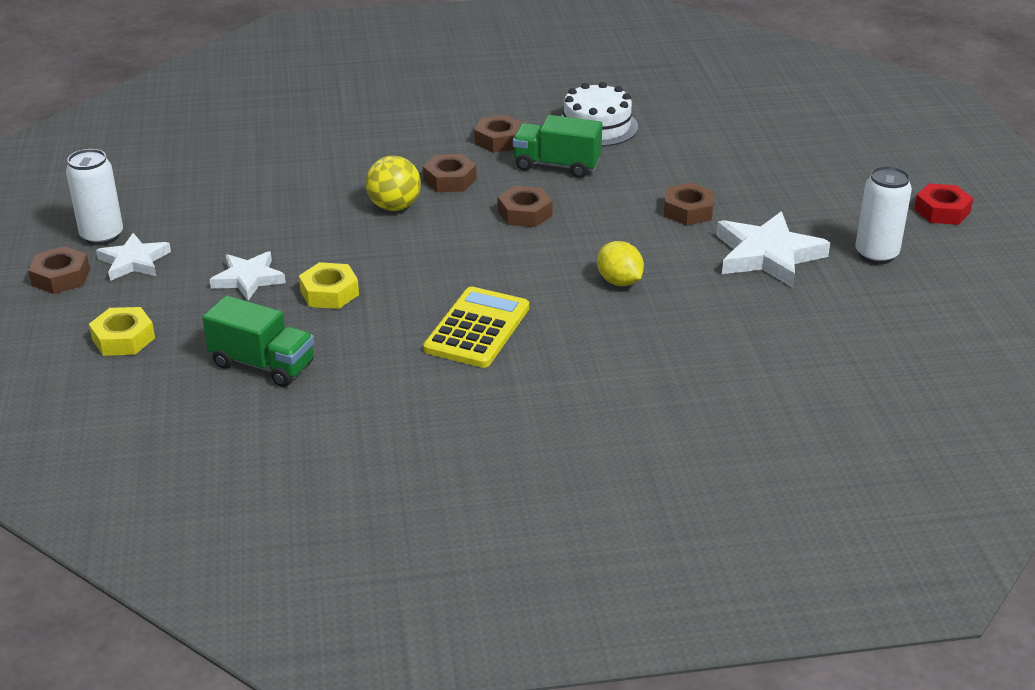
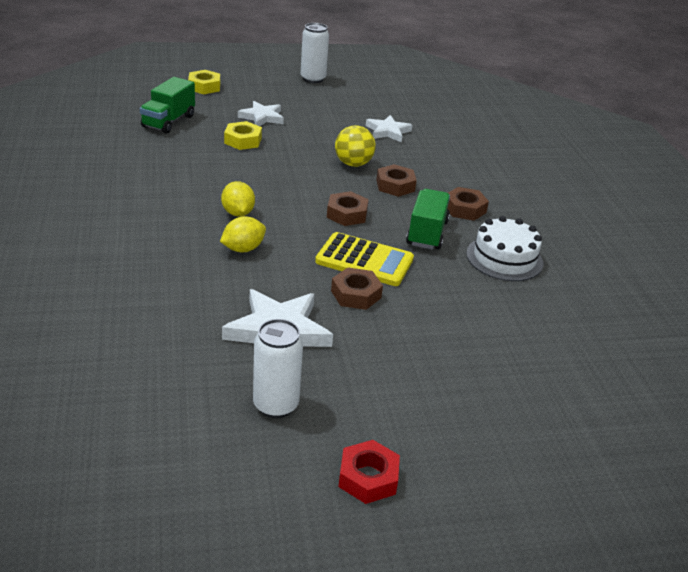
camera: 85 degrees right, 0 degrees up
brown nut [28,246,90,294] -> none
white star [96,233,171,281] -> white star moved to [366,115,412,142]
yellow calculator [423,286,529,368] -> yellow calculator moved to [315,232,414,286]
none -> yellow lemon [221,181,255,217]

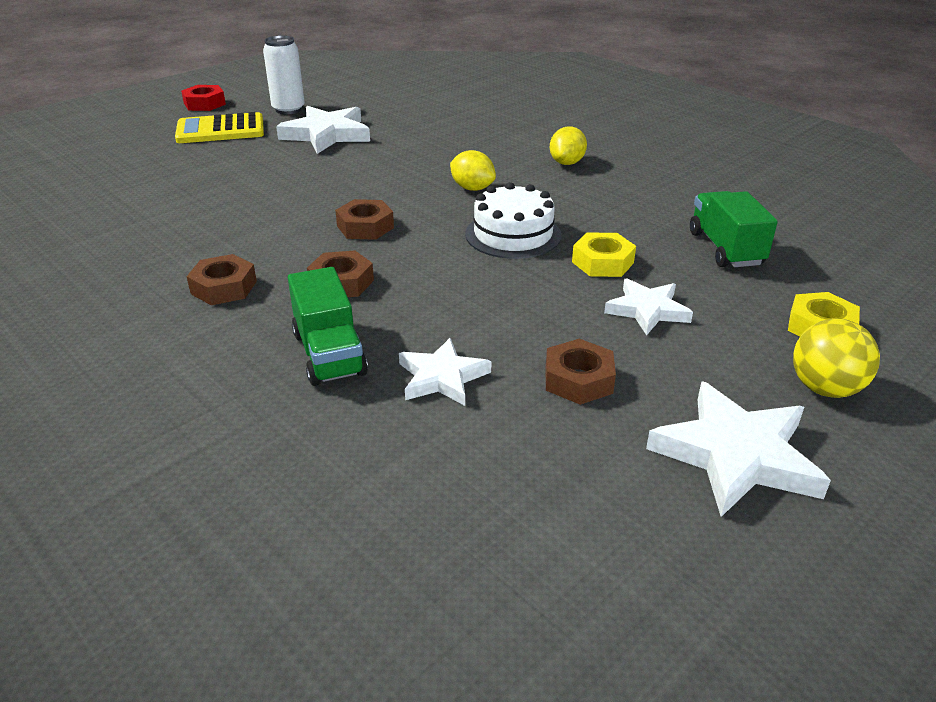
camera: 150 degrees right, 0 degrees up
yellow lemon [220,216,266,253] -> yellow lemon moved to [550,126,587,165]
white can [301,23,329,83] -> white star [646,381,831,517]
yellow calculator [315,232,414,286] -> yellow calculator moved to [175,112,264,143]
brown nut [331,268,383,310] -> brown nut moved to [546,339,616,405]
yellow ball [335,125,376,167] -> yellow ball moved to [793,319,880,398]
green truck [406,189,450,250] -> green truck moved to [288,267,368,386]
white cake [466,216,543,281] -> white cake moved to [465,182,561,259]

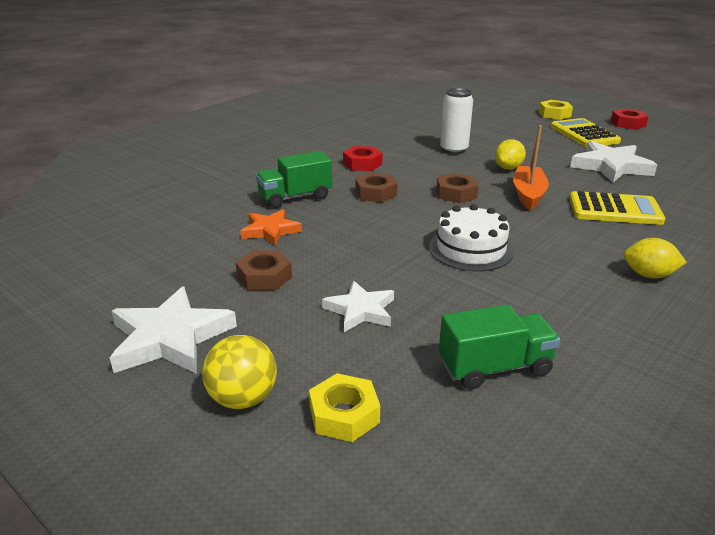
camera: 85 degrees right, 5 degrees down
brown nut [186,254,257,305] -> red nut [343,146,383,171]
white can [263,35,305,114] -> white can moved to [440,88,473,154]
white star [399,338,491,406] -> orange star [240,209,302,246]
yellow lemon [450,150,496,191] -> yellow lemon moved to [495,139,526,170]
yellow nut [572,232,636,277] -> yellow nut moved to [539,100,573,120]
none -> orange boat [513,125,549,210]
none -> yellow calculator [569,191,666,225]

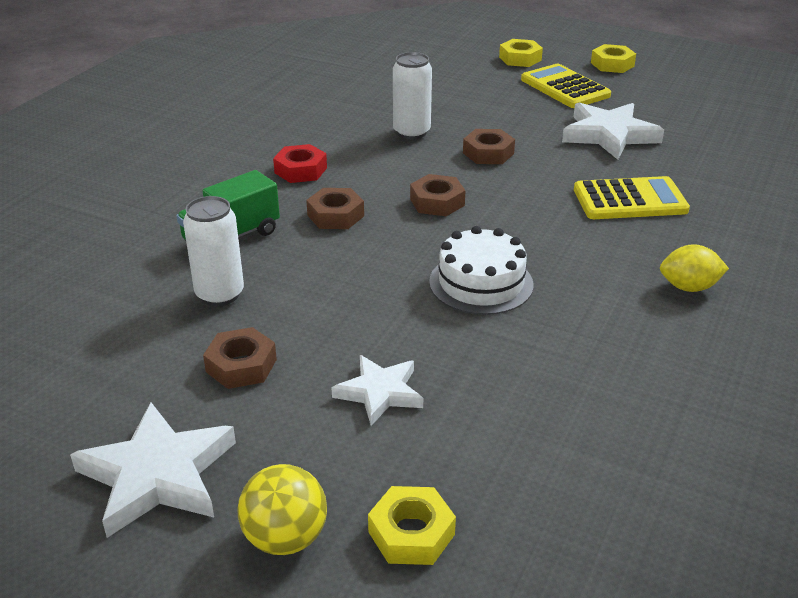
camera: 15 degrees left, 5 degrees up
orange star [240,209,302,246] -> white can [183,196,244,306]
green truck [439,304,560,389] -> none
yellow lemon [495,139,526,170] -> brown nut [463,129,515,164]
orange boat [513,125,549,210] -> none
red nut [611,108,648,129] -> yellow nut [591,44,636,73]

